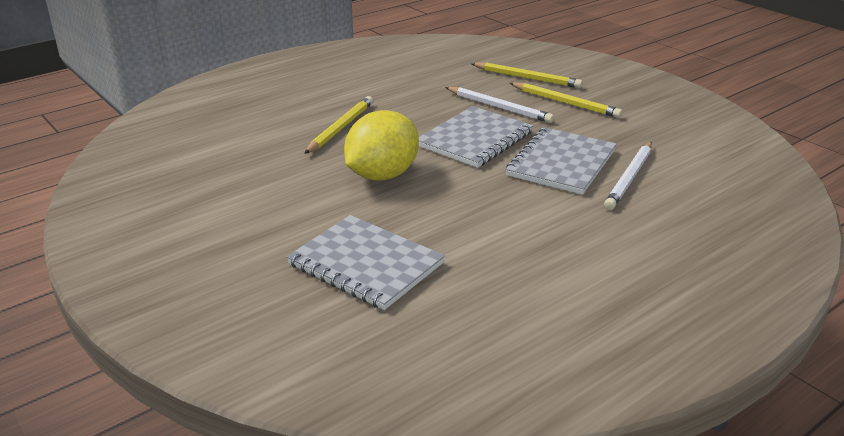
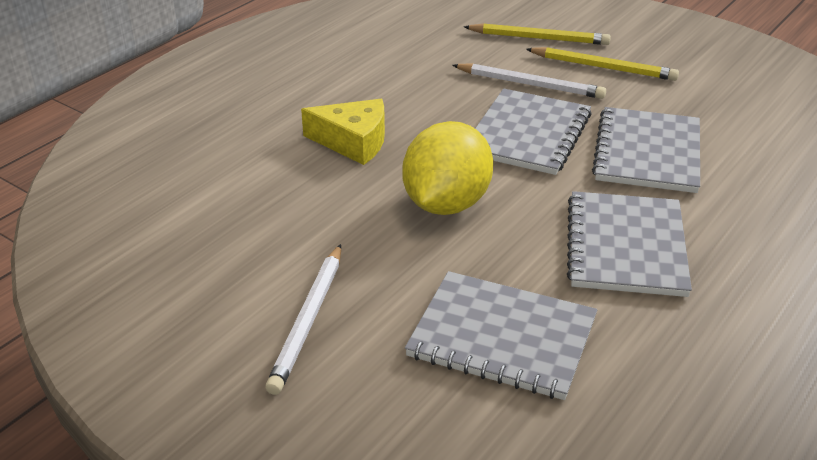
camera: 15 degrees left, 5 degrees up
yellow pencil [304,96,373,154] -> yellow cheese [301,99,385,165]
white pencil [604,142,652,210] -> white pencil moved to [265,244,341,395]
none -> grey notebook [567,191,692,297]

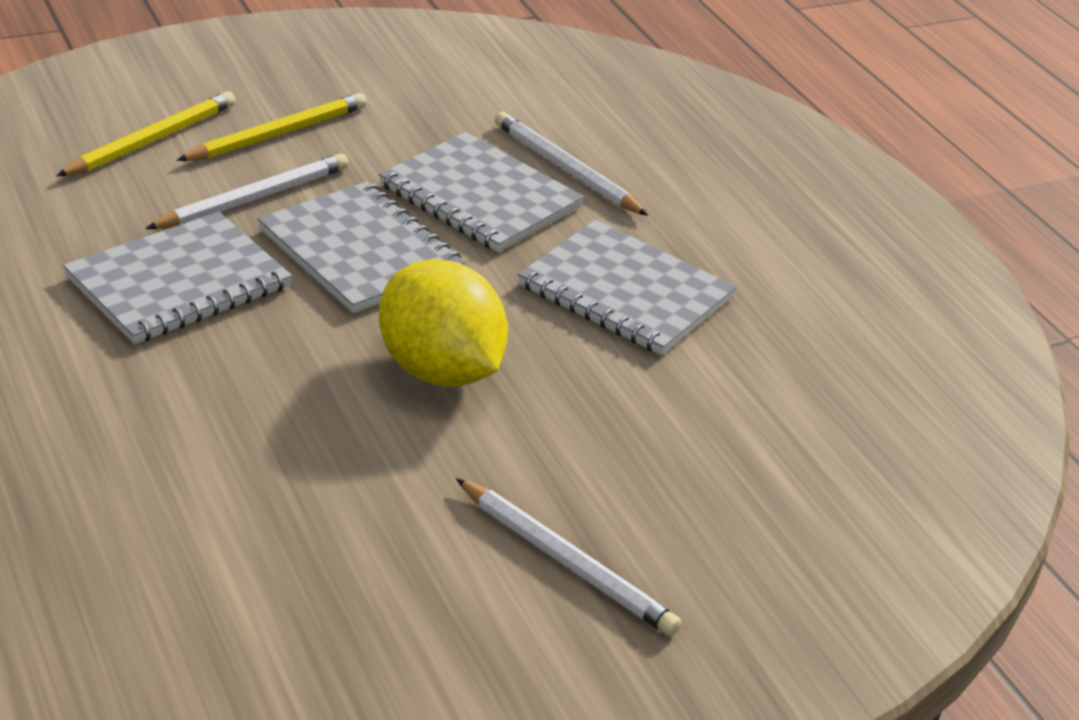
camera: 65 degrees left, 0 degrees up
yellow cheese [301,99,385,165] -> none
grey notebook [405,271,597,400] -> grey notebook moved to [63,212,292,344]
none -> white pencil [495,112,649,216]

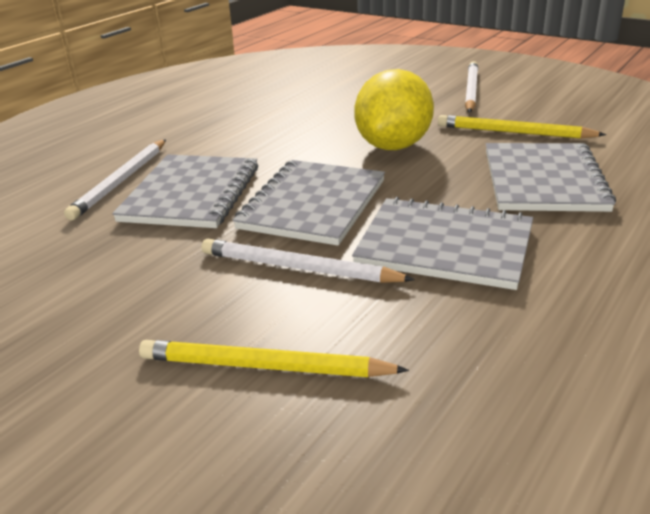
camera: 115 degrees left, 5 degrees down
yellow pencil [176,93,367,161] -> yellow pencil moved to [438,115,606,139]
grey notebook [518,220,737,355] -> grey notebook moved to [486,143,616,212]

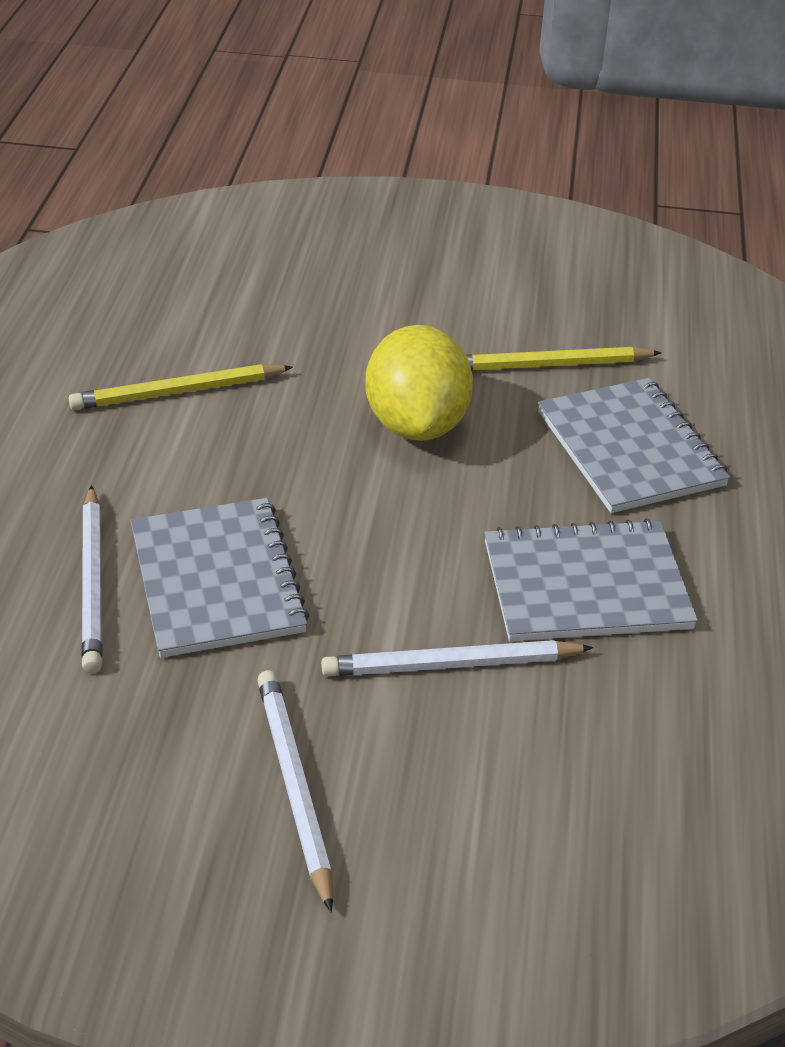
camera: 30 degrees left, 10 degrees up
yellow pencil [139,340,409,377] -> yellow pencil moved to [69,364,293,410]
grey notebook [233,160,385,246] -> none
white pencil [465,61,478,113] -> white pencil moved to [257,670,333,912]

